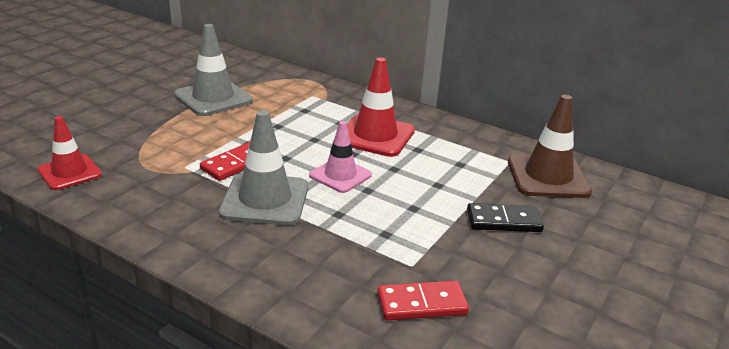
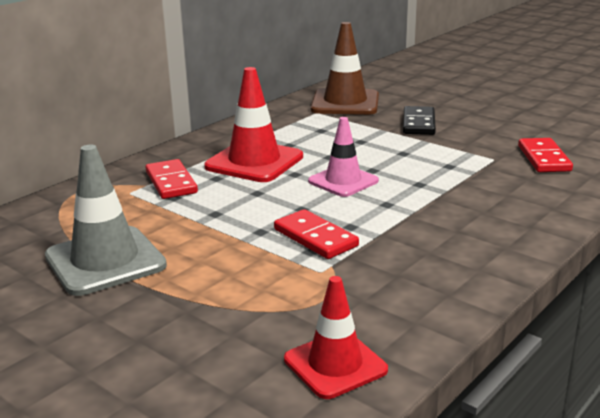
camera: 80 degrees left, 5 degrees down
grey traffic cone [219,110,308,225] -> none
none -> red domino [146,159,198,199]

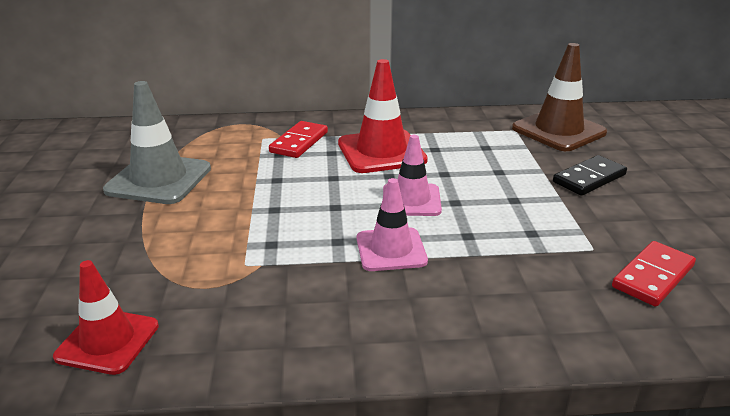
camera: 45 degrees right, 5 degrees up
red domino [274,209,359,259] -> none
none -> pink traffic cone [357,178,428,271]

